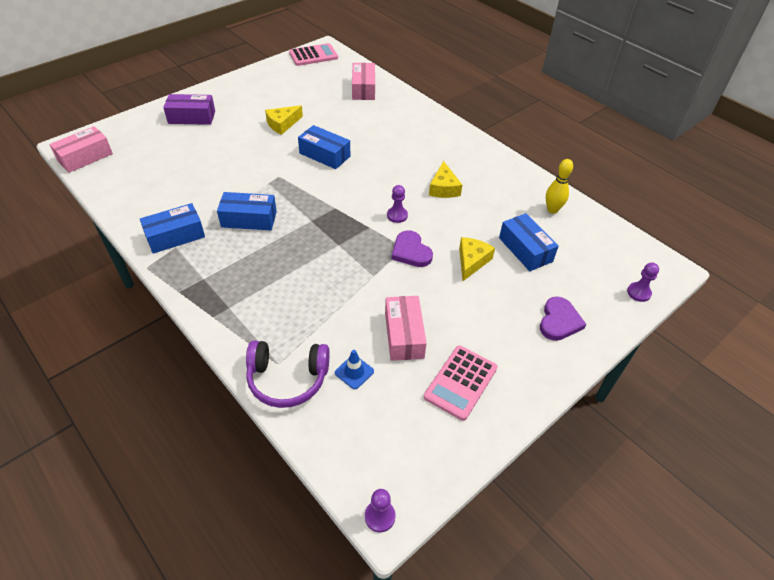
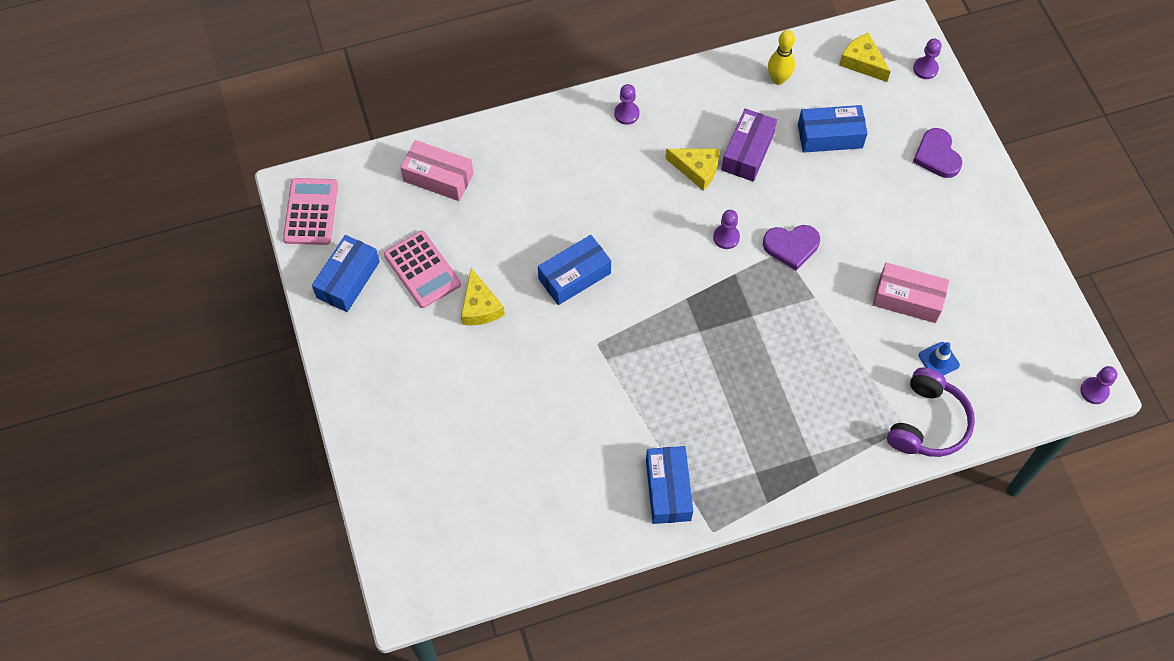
camera: 65 degrees left, 15 degrees up
pink box [49,126,113,173] -> none
purple box [163,94,215,125] -> purple box moved to [721,108,777,181]
blue box [217,192,277,230] -> blue box moved to [312,235,380,312]
pink calculator [424,346,497,421] -> pink calculator moved to [384,231,461,308]
yellow cheese [459,237,495,281] -> yellow cheese moved to [839,33,891,82]
purple heart [540,296,586,341] -> purple heart turned 150 degrees counterclockwise [913,128,963,178]
none -> purple pawn [614,84,640,125]

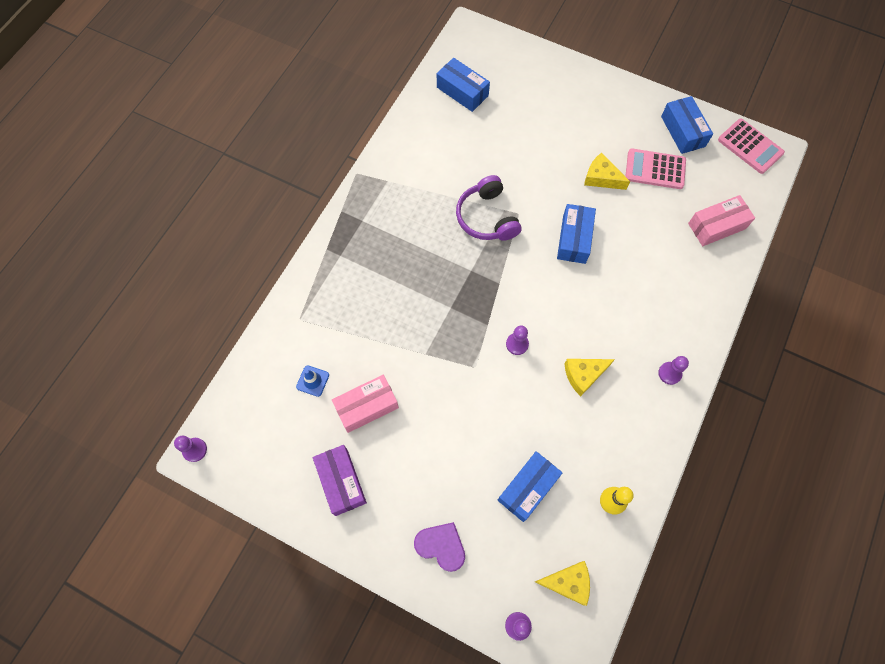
camera: 135 degrees right, 5 degrees up
blue box [646,446,693,524] -> blue box moved to [437,58,490,112]
purple box [721,108,777,181] -> purple box moved to [313,445,367,516]
purple heart [763,225,820,270] -> none
purple headphones [887,367,975,457] -> purple headphones moved to [456,175,522,241]

